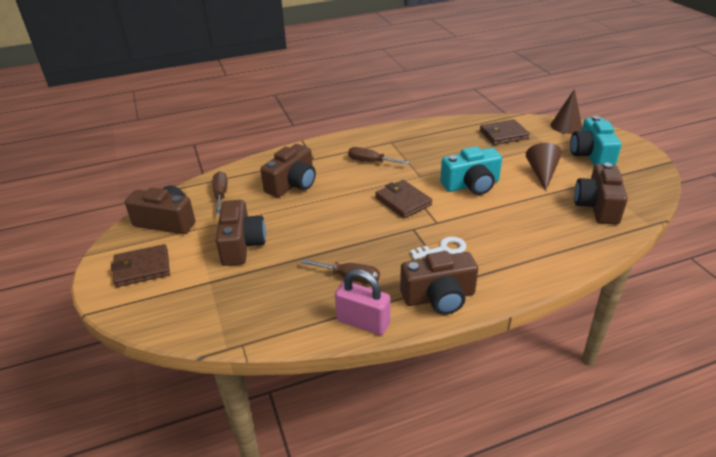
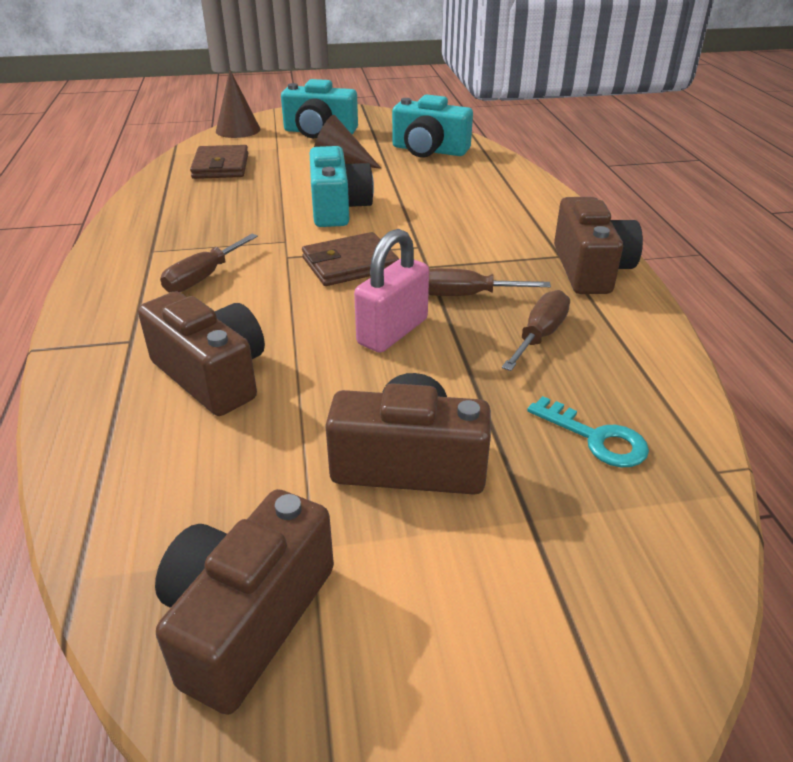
camera: 80 degrees left, 0 degrees up
brown wallet [111,244,170,287] -> none
brown screwdriver [213,171,227,214] -> brown screwdriver moved to [428,268,551,296]
pink padlock [335,269,390,335] -> pink padlock moved to [354,229,429,353]
white key [410,237,466,260] -> none
brown camera [574,162,628,225] -> turquoise camera [392,95,473,157]
none -> turquoise key [527,396,649,467]

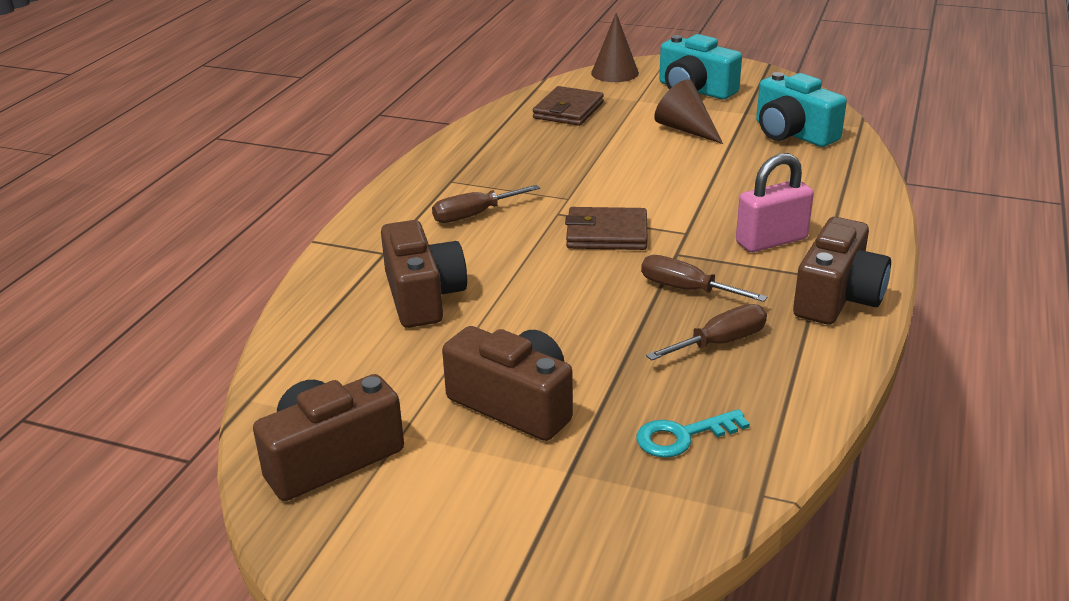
camera: 30 degrees right, 5 degrees down
turquoise camera [310,146,374,227] -> none
pink padlock [354,229,429,353] -> pink padlock moved to [736,153,814,252]
turquoise key [527,396,649,467] -> turquoise key turned 90 degrees clockwise [636,409,750,458]

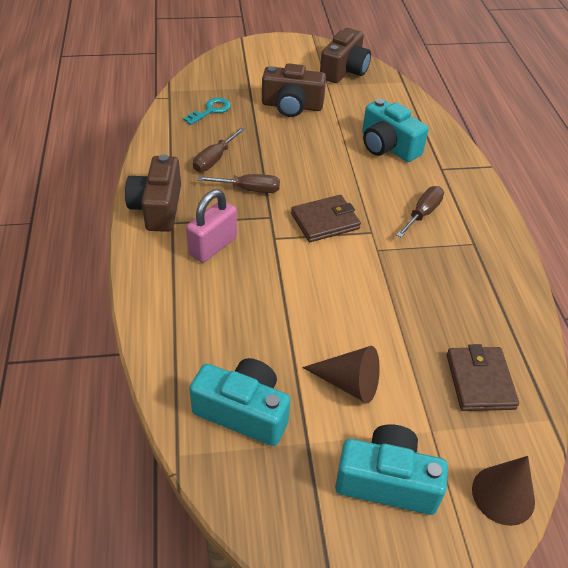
camera: 150 degrees right, 15 degrees up
brown camera [381,220,467,328] -> turquoise camera [362,99,429,162]

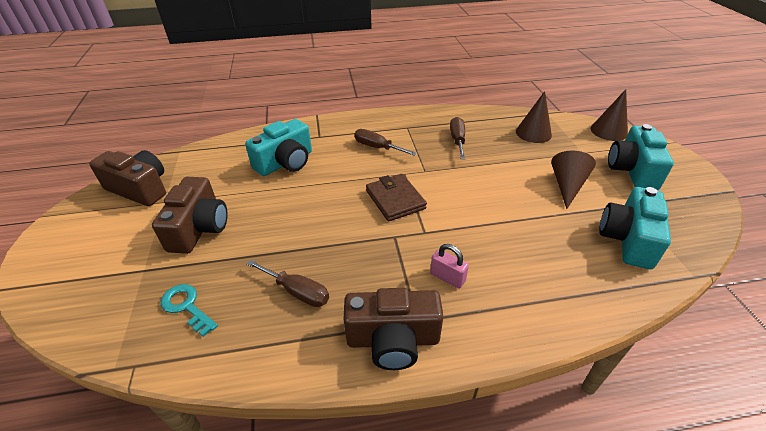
camera: 90 degrees left, 5 degrees down
pink padlock [186,189,237,263] -> pink padlock [430,244,469,289], size x0.62
brown screwdriver [197,174,280,193] -> brown screwdriver moved to [450,117,465,159]
brown wallet [447,344,519,411] -> brown cone [516,91,552,143]

